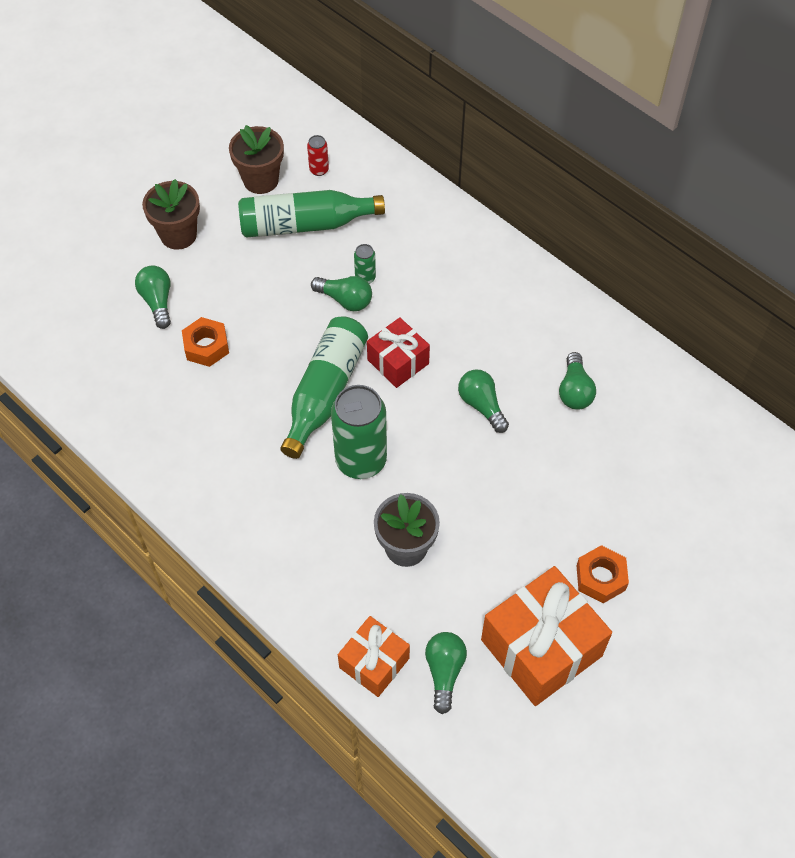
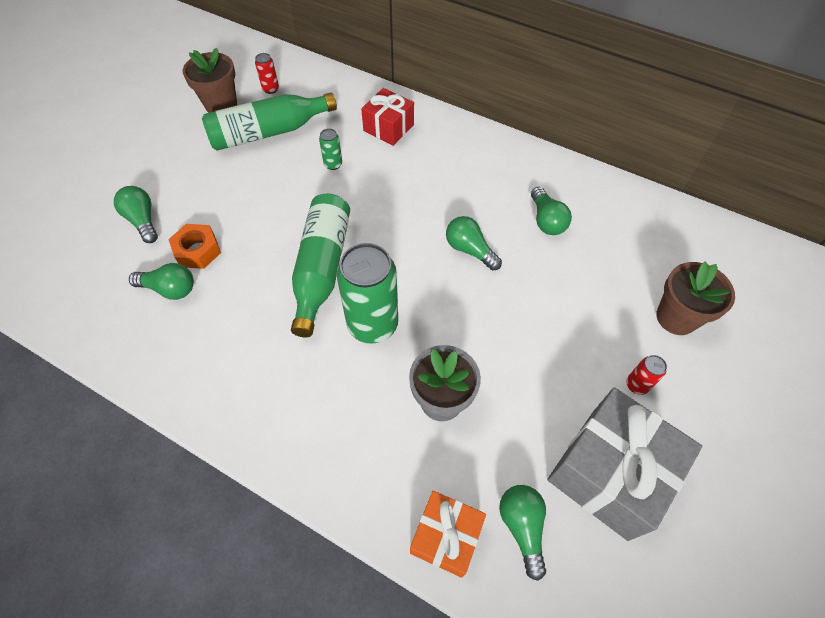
camera: 15 degrees left, 0 degrees up
brown flower pot [142,179,200,250] -> brown flower pot moved to [656,262,735,335]
green light bulb [311,276,372,311] -> green light bulb moved to [129,263,194,300]
red gift [367,317,430,388] -> red gift moved to [361,88,414,146]
orange gift [481,566,612,706] -> grey gift [547,387,702,541]
orange nut [577,545,629,603] -> red can [626,355,667,395]

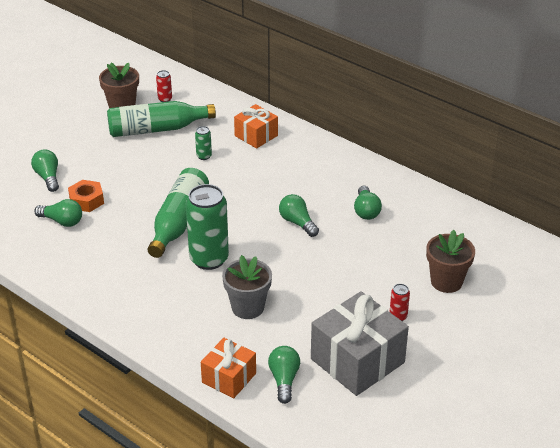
camera: 10 degrees right, 20 degrees down
red gift [361,88,414,146] -> orange gift [234,104,278,149]

